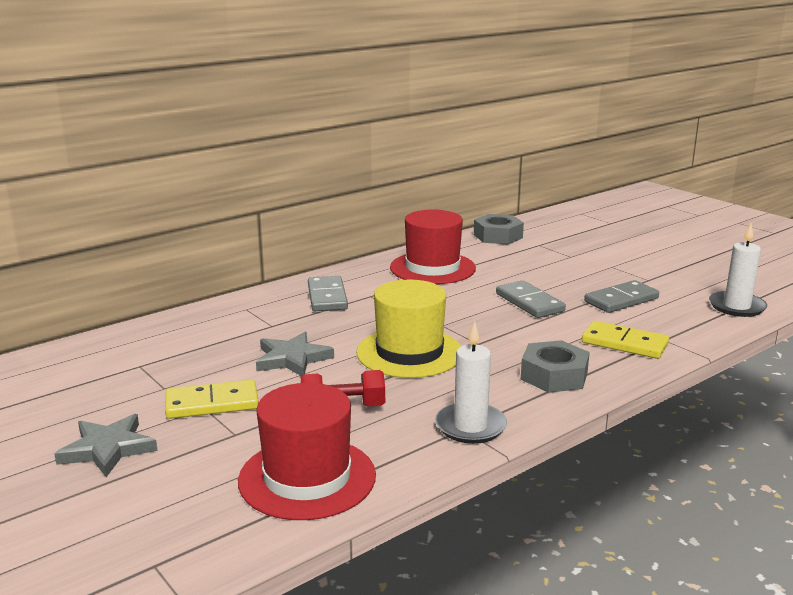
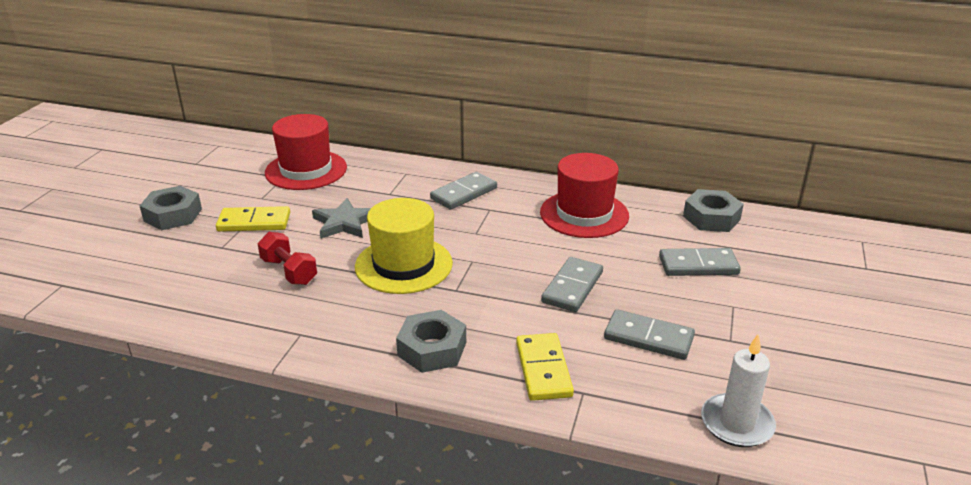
camera: 55 degrees right, 10 degrees up
grey star [55,414,158,477] -> grey nut [140,186,202,230]
yellow domino [165,380,259,419] -> yellow domino turned 45 degrees counterclockwise [216,206,290,232]
red hat [238,383,376,520] -> red hat moved to [265,114,347,190]
white candle [435,322,507,444] -> none
none -> grey domino [659,248,741,276]

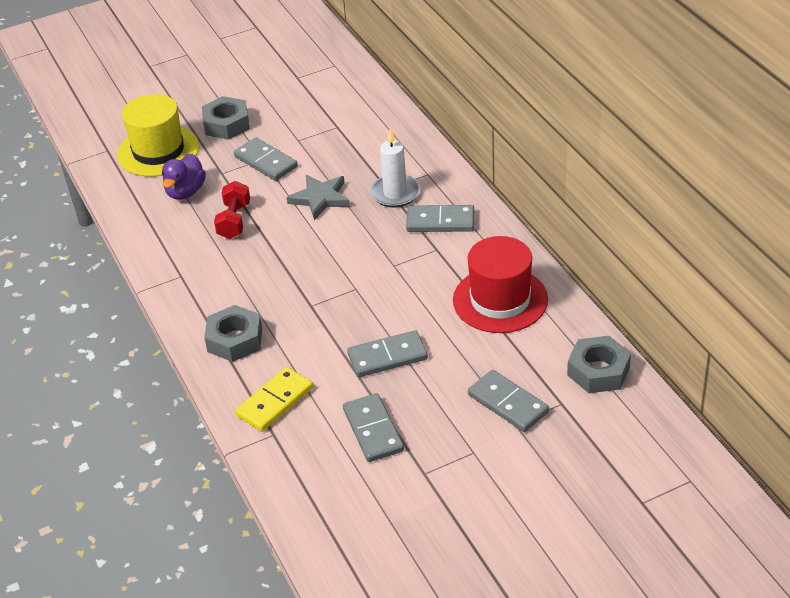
camera: 50 degrees right, 10 degrees up
yellow domino [216,206,290,232] -> grey domino [234,138,298,181]
red hat [265,114,347,190] -> none
yellow hat [355,198,453,294] -> yellow hat moved to [117,94,199,176]
white candle [701,334,776,447] -> white candle moved to [370,128,420,207]
none -> purple duck [162,154,206,200]

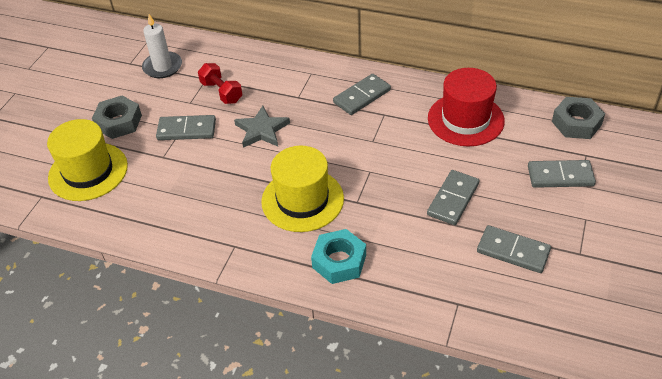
camera: 45 degrees left, 5 degrees up
purple duck [162,154,206,200] -> none
grey nut [204,305,262,362] -> turquoise nut [311,229,366,284]
red dumbbell [214,181,250,239] -> red dumbbell moved to [198,63,242,104]
yellow domino [235,367,313,432] -> none
white candle [370,128,420,207] -> white candle moved to [142,14,182,78]
none -> yellow hat [261,146,344,232]

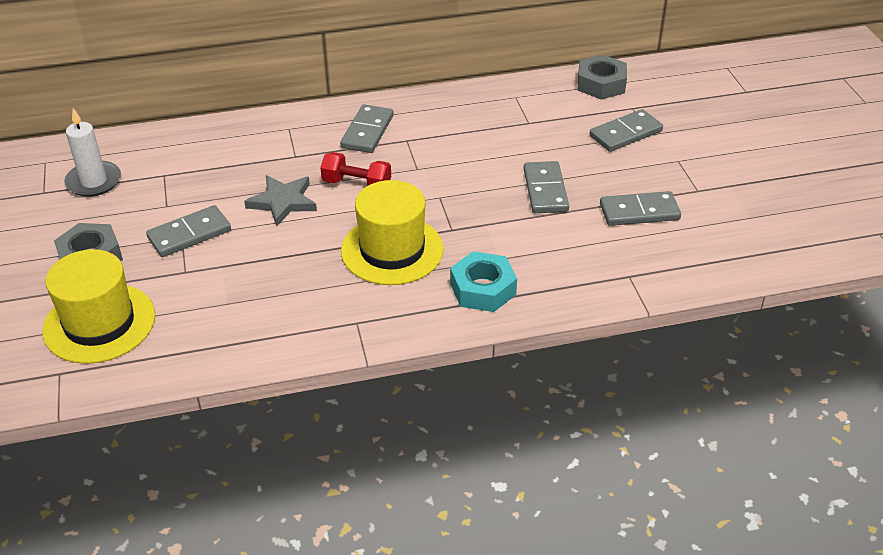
camera: 35 degrees left, 5 degrees down
red dumbbell [198,63,242,104] -> red dumbbell moved to [320,152,391,186]
red hat [428,68,505,146] -> none

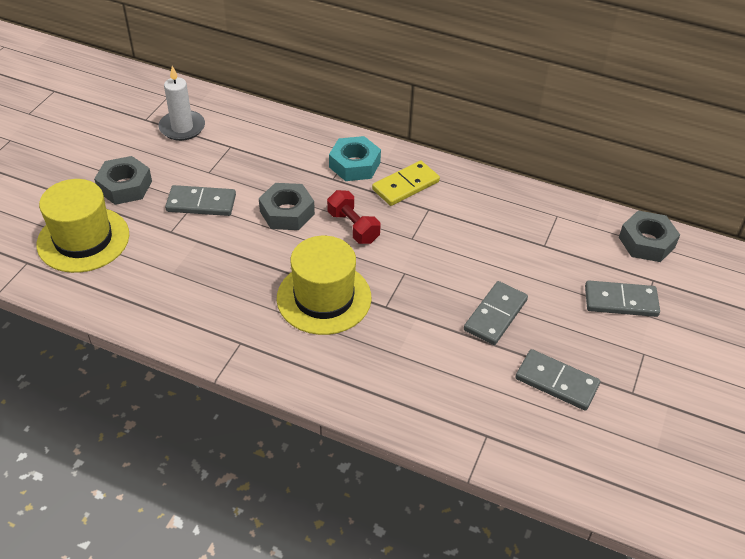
camera: 35 degrees right, 5 degrees up
grey star [244,175,317,226] -> grey nut [259,183,315,230]
grey domino [340,104,393,153] -> yellow domino [372,161,440,206]
turquoise nut [450,251,517,312] -> turquoise nut moved to [329,136,381,181]

